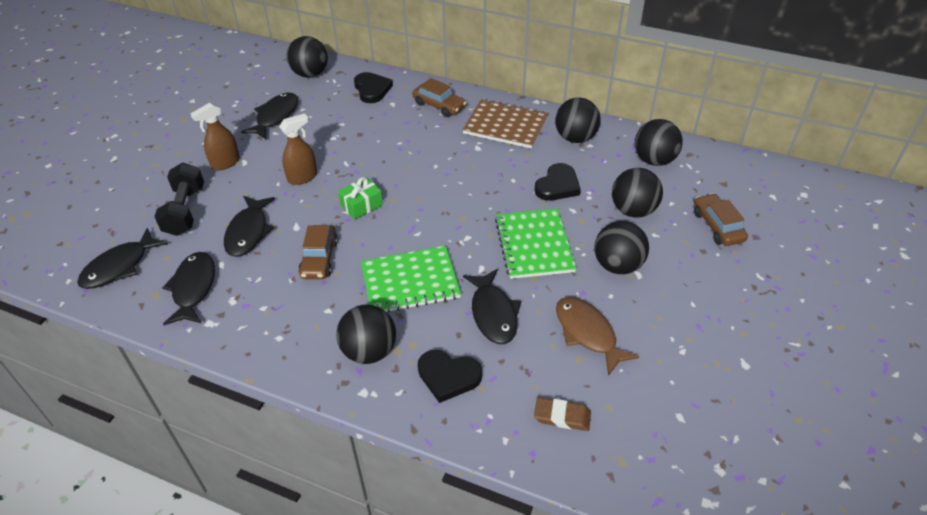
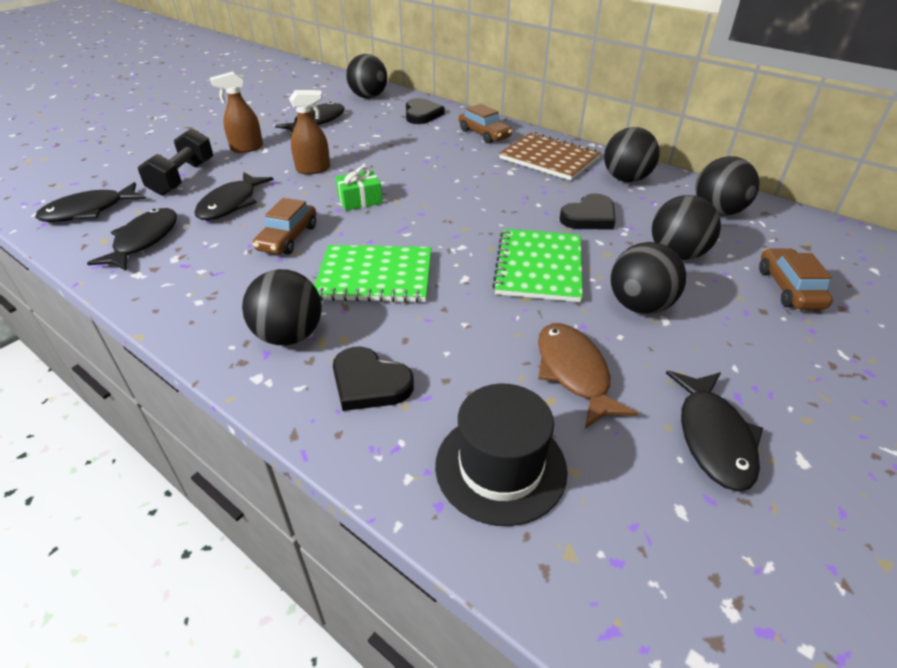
camera: 15 degrees right, 5 degrees down
black fish [463,269,521,344] -> black fish moved to [666,371,763,491]
brown eraser [534,397,591,431] -> black hat [435,384,568,526]

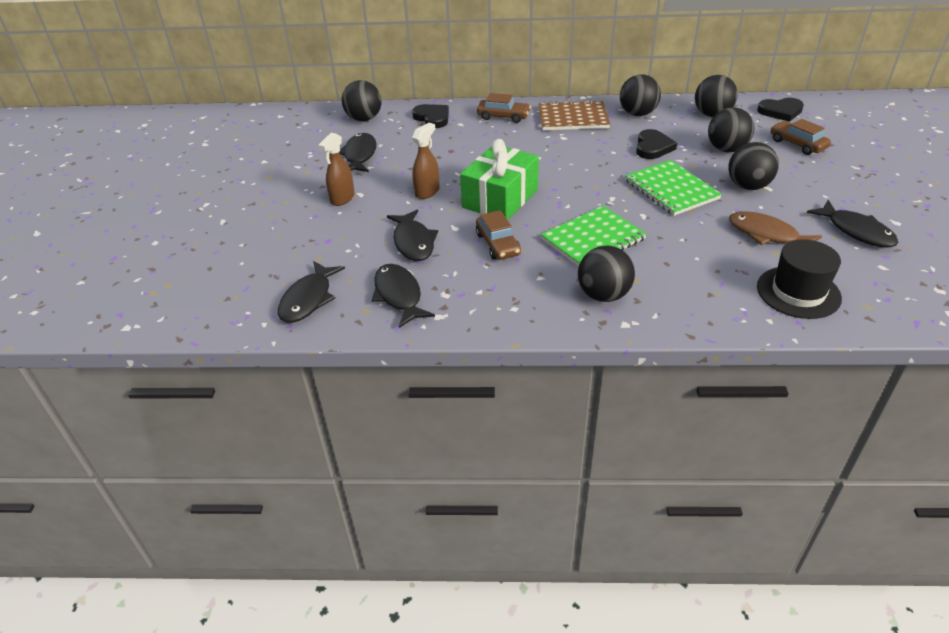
camera: 35 degrees left, 0 degrees up
black dumbbell [138,128,214,196] -> none
black heart [333,346,414,411] -> black heart moved to [757,98,804,122]
green gift [335,166,382,211] -> green gift [460,139,539,220], size x2.01

